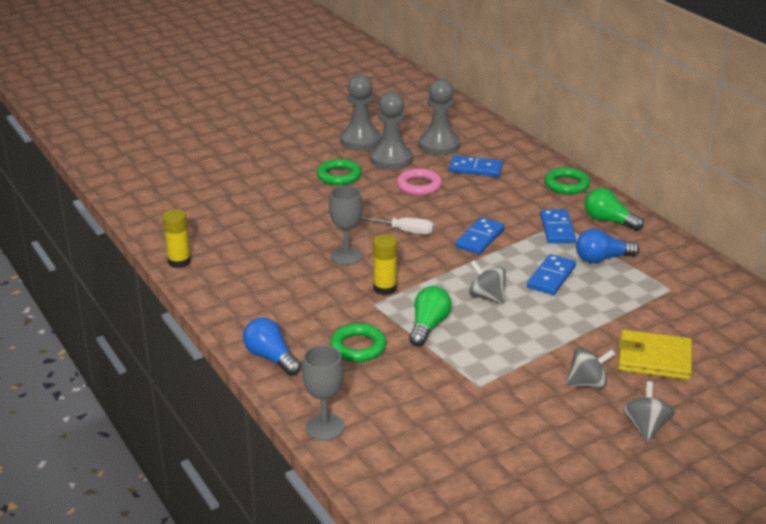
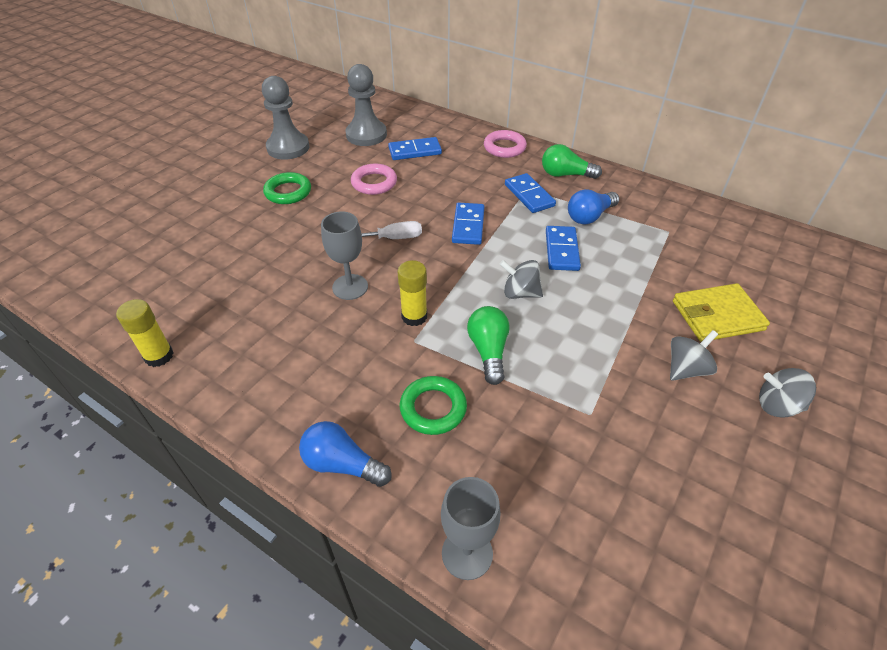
camera: 25 degrees left, 15 degrees up
grey pawn [370,91,413,170] -> none
green ring [545,167,590,194] -> pink ring [484,130,527,158]
grey spinning top [623,381,674,442] -> grey spinning top turned 60 degrees counterclockwise [759,368,816,417]

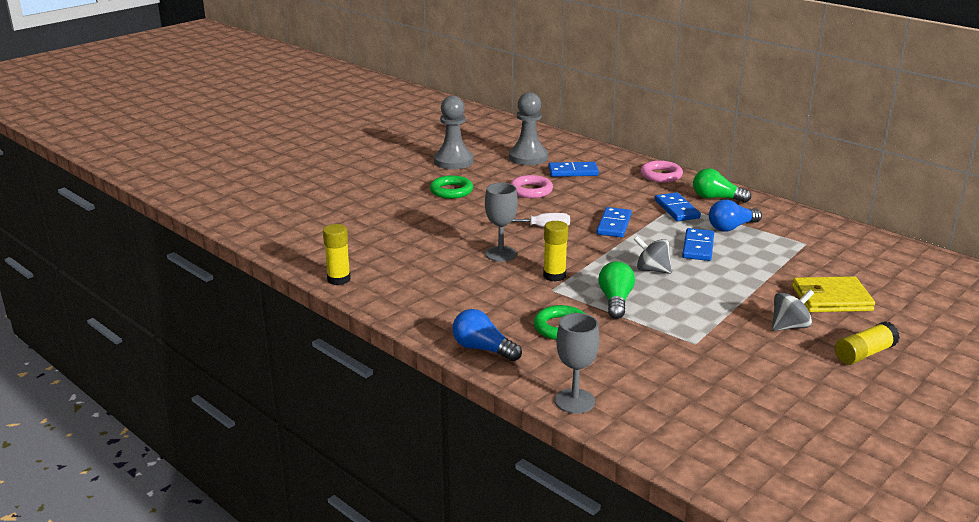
camera: 10 degrees right, 20 degrees down
grey spinning top [759,368,816,417] -> yellow glue stick [835,321,900,365]

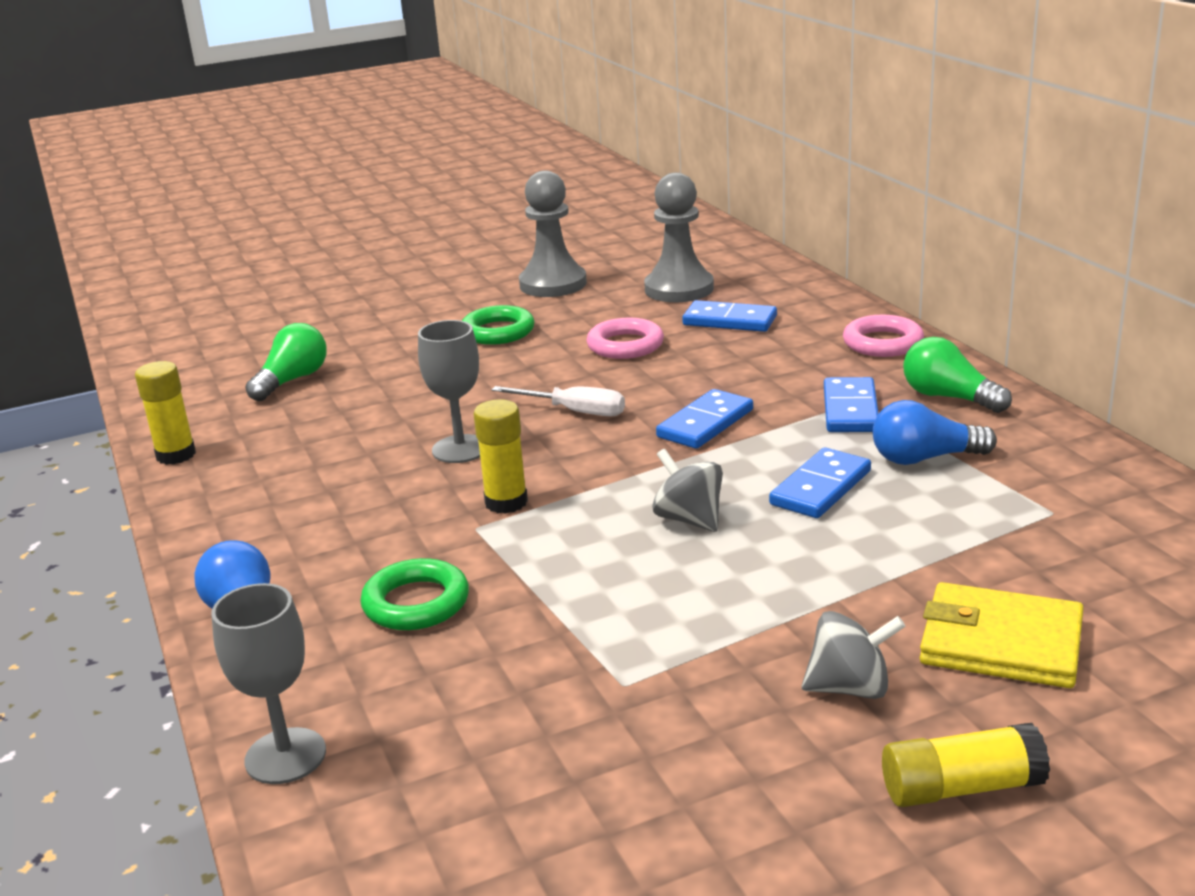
camera: 25 degrees right, 0 degrees up
green light bulb [598,261,635,319] -> green light bulb moved to [245,323,326,401]

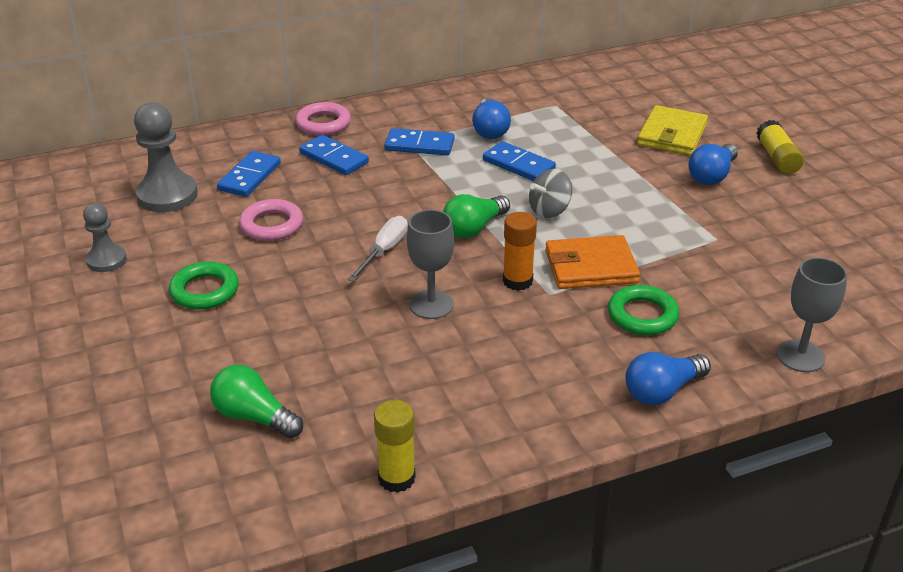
camera: 90 degrees left, 10 degrees up
yellow glue stick [474,399,528,514] -> orange glue stick [503,212,537,291]
grey pawn [519,170,587,297] -> grey pawn [83,203,127,272], size x0.60
blue domino [656,389,753,449] -> blue domino moved to [299,135,369,175]
grey spinning top [802,611,906,699] -> blue light bulb [688,144,738,185]
green light bulb [903,337,1012,413] -> green light bulb moved to [443,194,510,238]
none -> orange wallet [545,235,640,289]

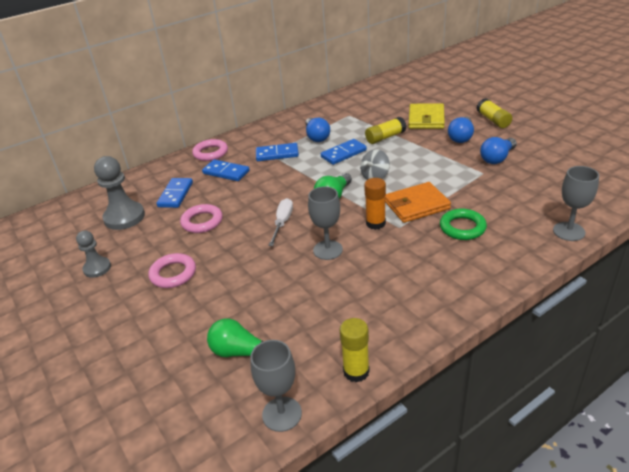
camera: 10 degrees left, 0 degrees up
green ring [169,262,239,310] -> pink ring [148,253,196,288]
blue domino [483,141,556,181] -> blue domino turned 60 degrees counterclockwise [321,139,367,165]
blue light bulb [625,352,711,405] -> blue light bulb moved to [480,137,517,164]
none -> grey goblet [250,340,302,432]
none -> yellow glue stick [365,117,406,144]

